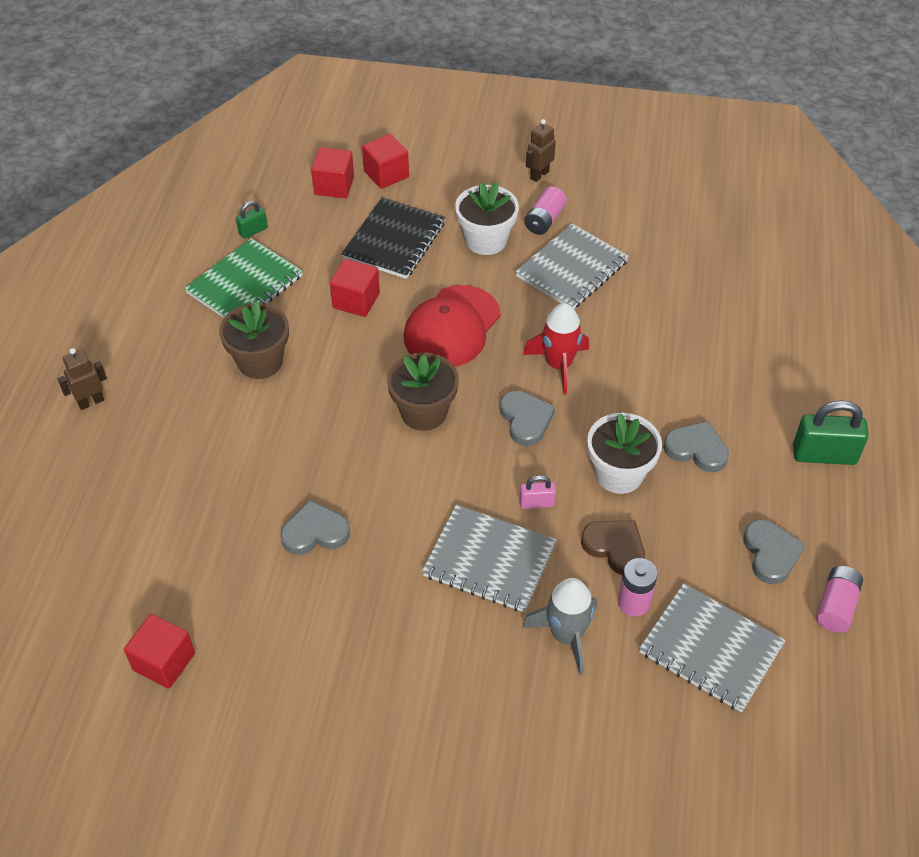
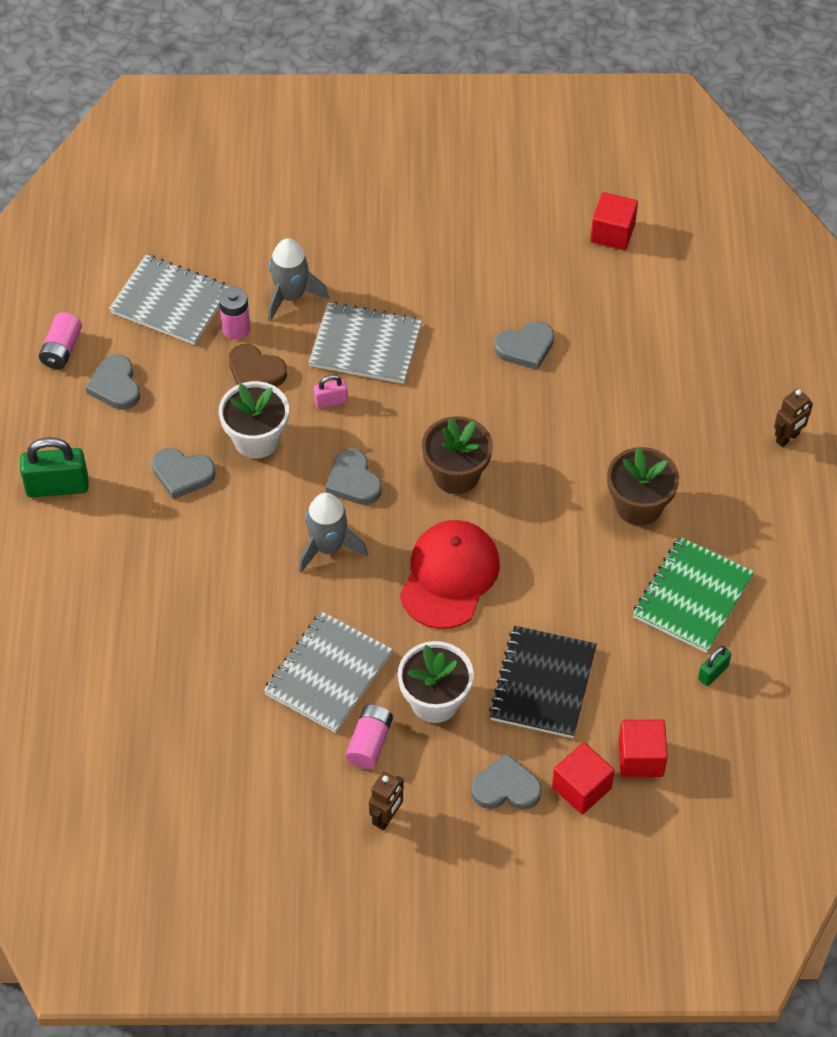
camera: 170 degrees right, 5 degrees up
red cube [330,259,380,317] -> none
red rocket [523,303,589,395] -> grey rocket [299,493,368,573]
none -> grey heart [471,753,542,810]

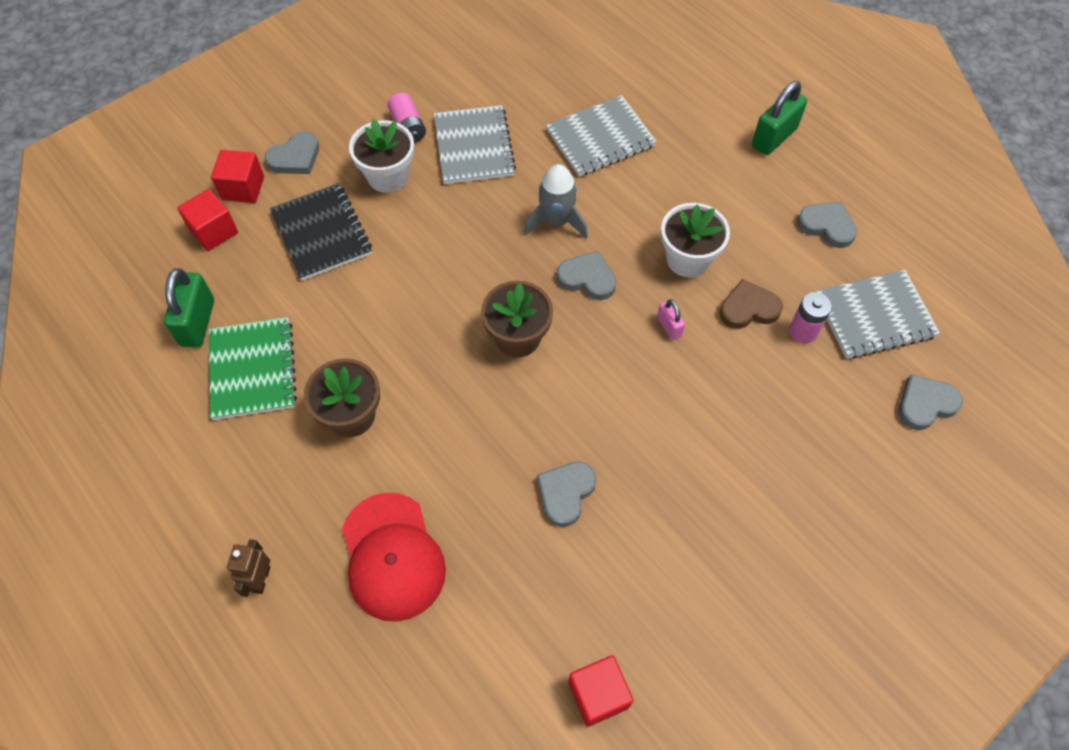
camera: 140 degrees right, 5 degrees up
pink battery [39,312,82,369] -> none
grey heart [152,448,216,499] -> grey heart moved to [899,375,963,430]
grey rocket [268,238,329,321] -> none
grey notebook [309,302,422,384] -> grey notebook moved to [546,95,657,176]
pink padlock [314,375,348,408] -> pink padlock turned 60 degrees counterclockwise [657,299,685,340]
brown robot [369,772,404,830] -> none
red cap [400,520,500,629] -> red cap moved to [342,493,446,622]
green padlock [698,646,731,686] -> green padlock [164,268,214,348], size x1.88

